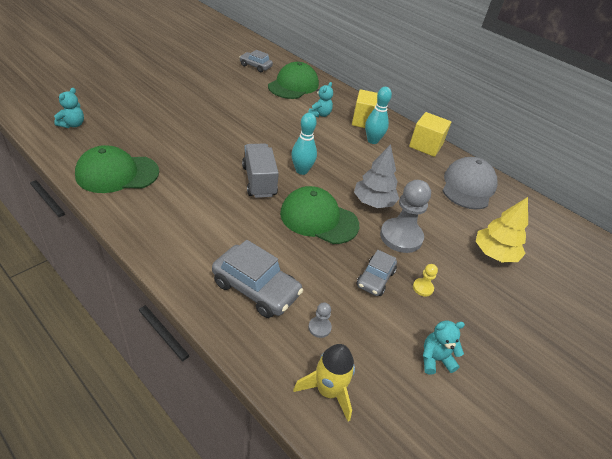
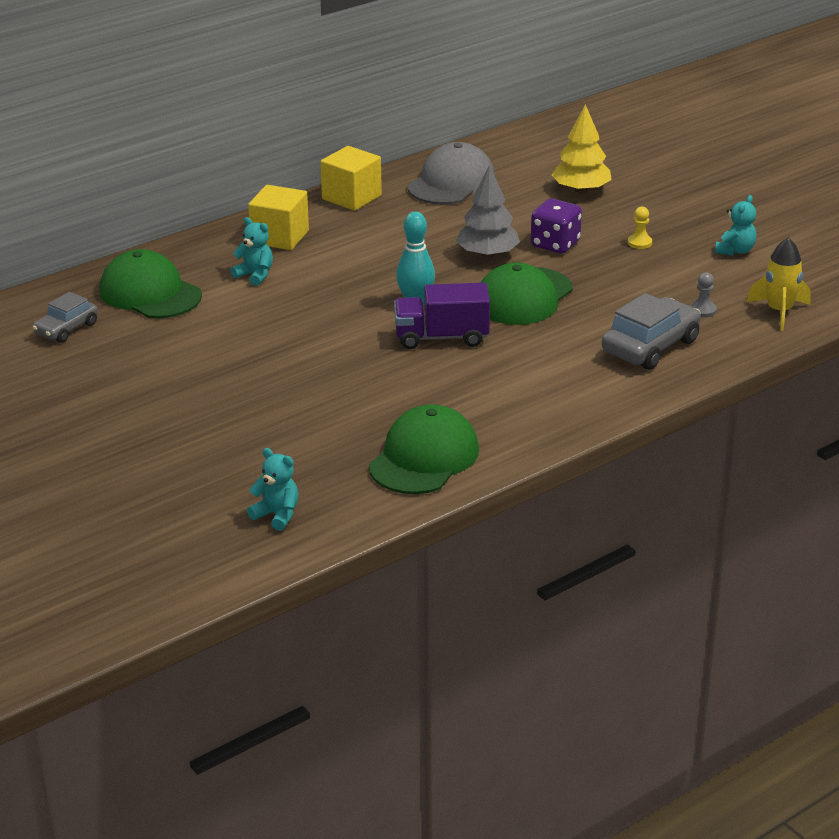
camera: 75 degrees left, 10 degrees down
green cap [75,145,159,193] -> green cap turned 150 degrees counterclockwise [369,404,479,494]
grey truck [242,144,279,198] -> purple truck [394,282,490,349]
grey car [356,250,397,296] -> none
turquoise bowling pin [365,87,392,144] -> none
grey pawn [380,180,431,253] -> purple dice [531,199,582,254]
turquoise teddy bear [423,320,465,375] -> turquoise teddy bear turned 150 degrees counterclockwise [715,195,757,255]
grey cap [443,157,497,210] -> grey cap turned 90 degrees clockwise [407,142,495,204]

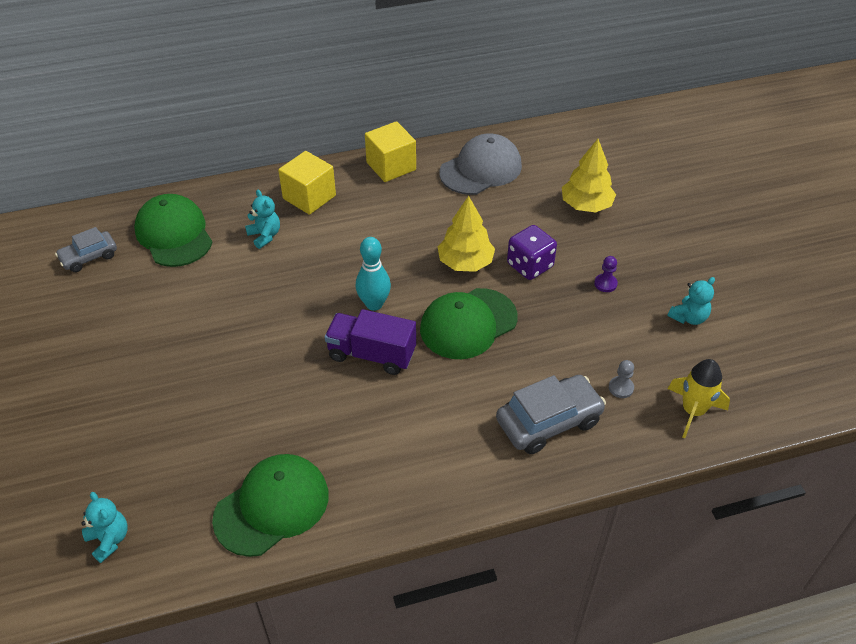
camera: 20 degrees right, 15 degrees up
grey tree [456,165,520,258] -> yellow tree [438,196,495,272]
yellow pawn [628,207,652,249] -> purple pawn [594,256,618,292]

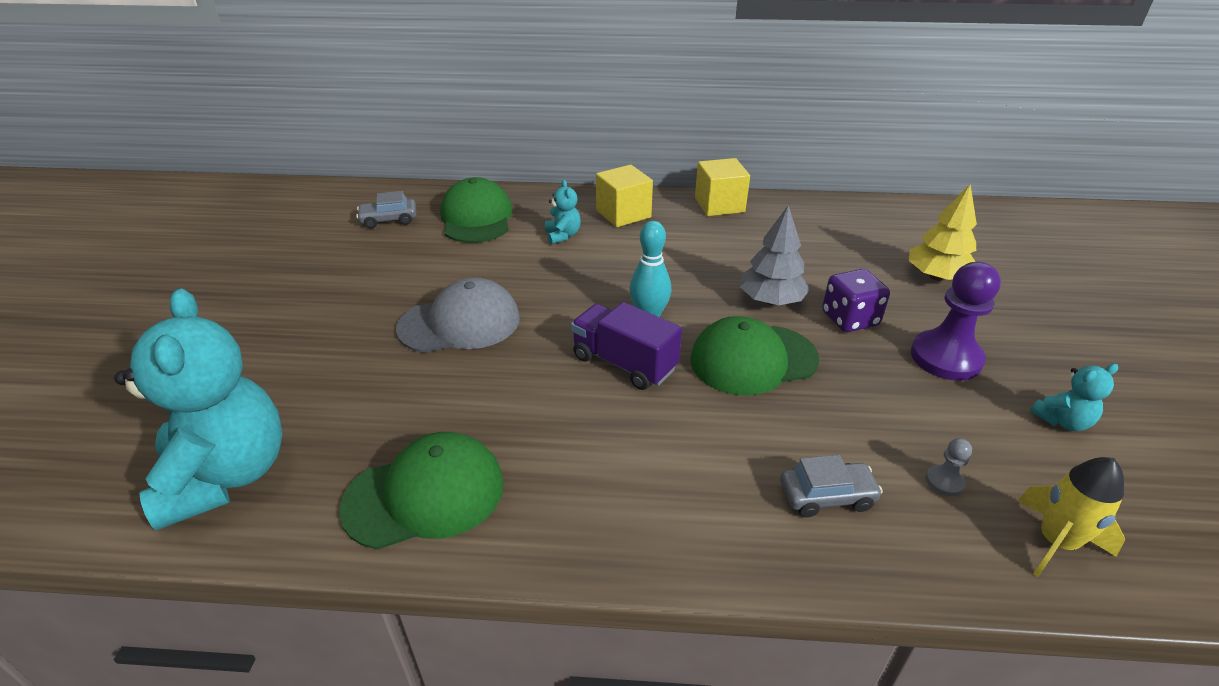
camera: 20 degrees right, 10 degrees down
turquoise teddy bear [81,492,128,563] -> turquoise teddy bear [114,288,282,530], size x2.35
yellow tree [438,196,495,272] -> grey tree [740,205,810,305]
grey cap [439,134,522,195] -> grey cap moved to [396,278,520,353]
grey car [496,375,606,454] -> grey car [780,455,883,517], size x0.62
purple pawn [594,256,618,292] -> purple pawn [911,262,1001,381], size x2.28

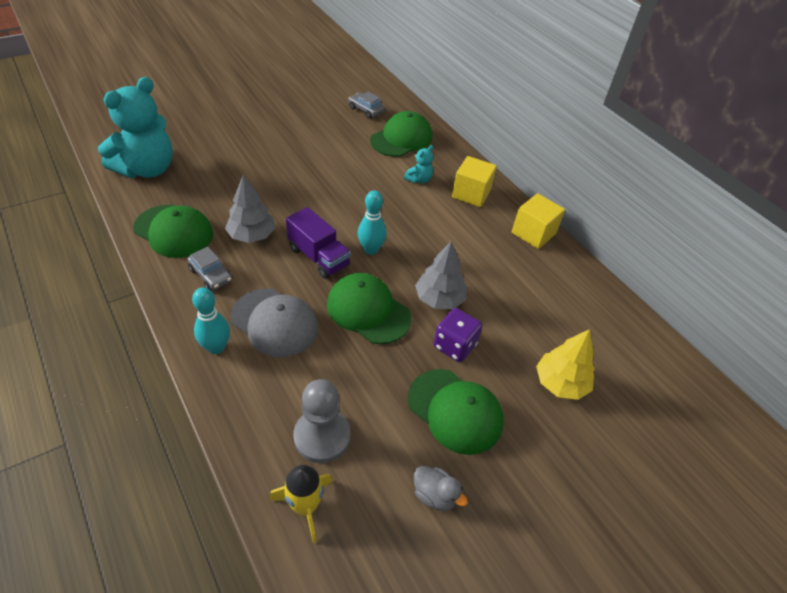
camera: 50 degrees right, 10 degrees up
grey cap [396,278,520,353] -> grey cap moved to [230,289,318,357]
purple truck [571,302,682,390] -> purple truck turned 135 degrees clockwise [286,207,351,279]
grey car [780,455,883,517] -> grey car moved to [187,247,233,290]
purple pawn [911,262,1001,381] -> green cap [408,369,504,455]
grey pawn [926,438,972,496] -> grey pawn [293,379,350,463], size x2.28
turquoise teddy bear [1030,364,1118,431] -> grey duck [414,466,468,511]
none -> turquoise bowling pin [192,287,230,354]
none -> grey tree [225,175,275,243]

